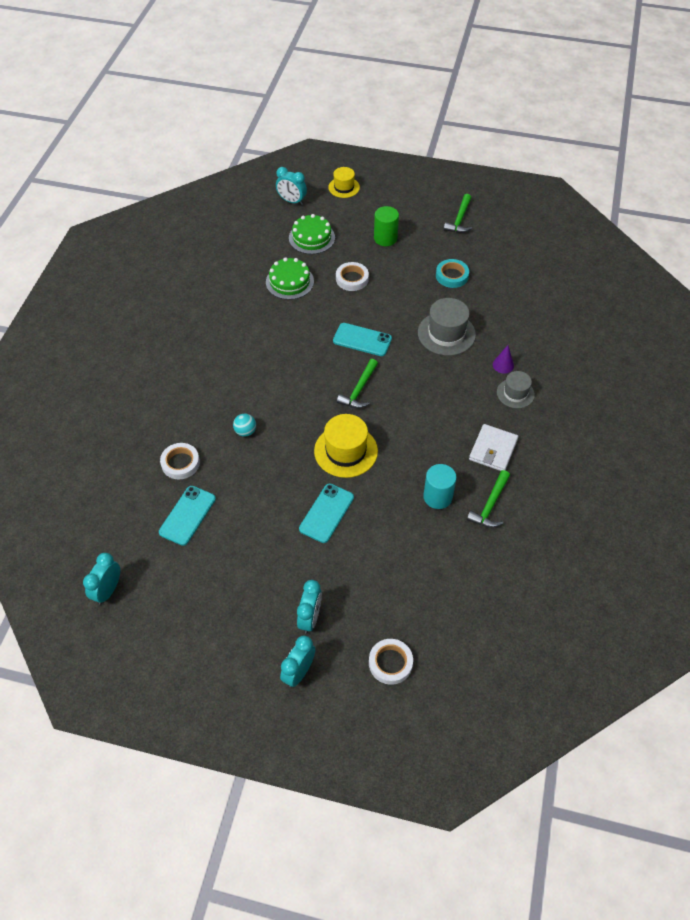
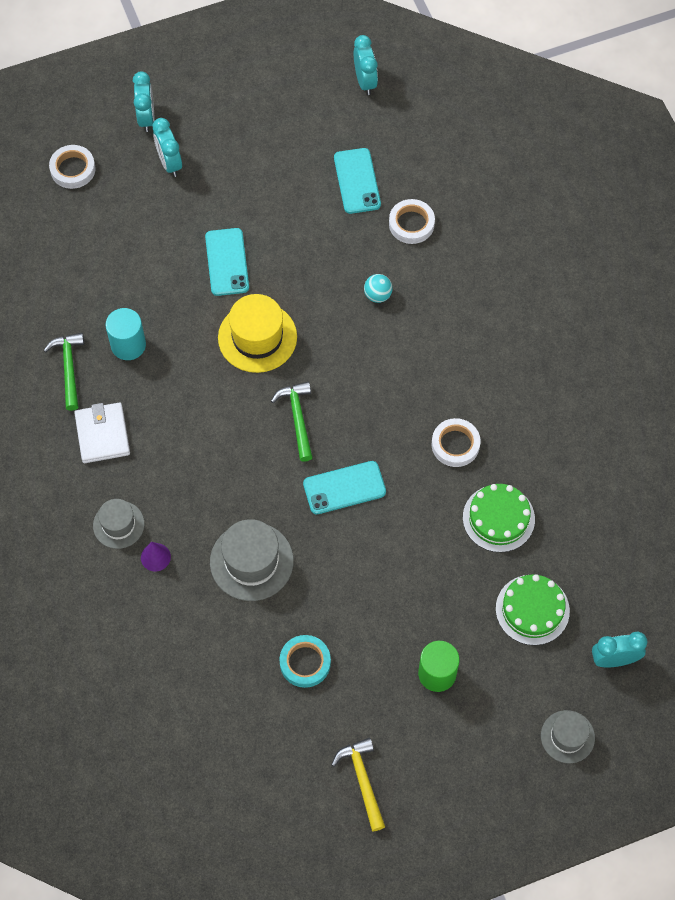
camera: 145 degrees right, 10 degrees up
yellow hat [328,167,360,198] -> grey hat [541,710,595,763]
white tape [336,262,369,291] -> white tape moved to [432,418,481,467]
green hammer [444,194,472,233] -> yellow hammer [331,738,385,831]

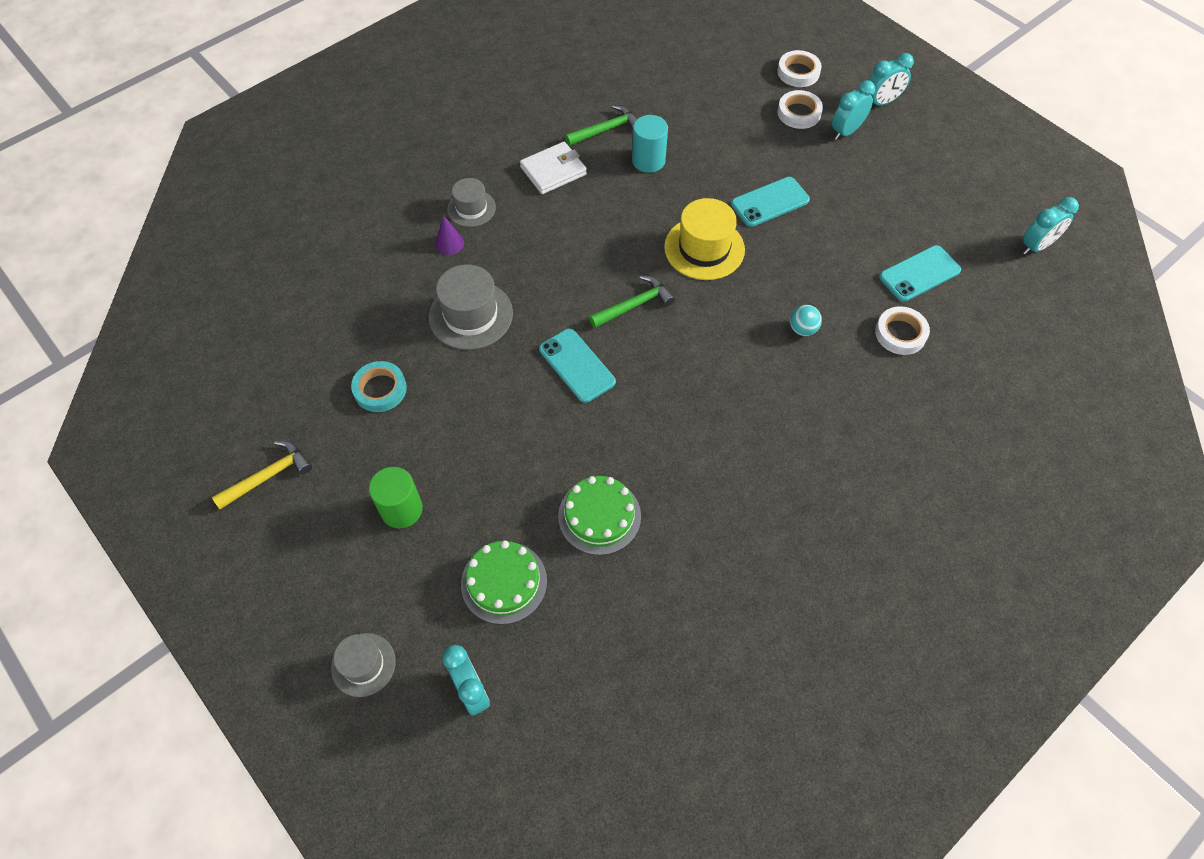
camera: 70 degrees right, 5 degrees down
white tape [432,418,481,467] -> white tape moved to [778,90,823,129]

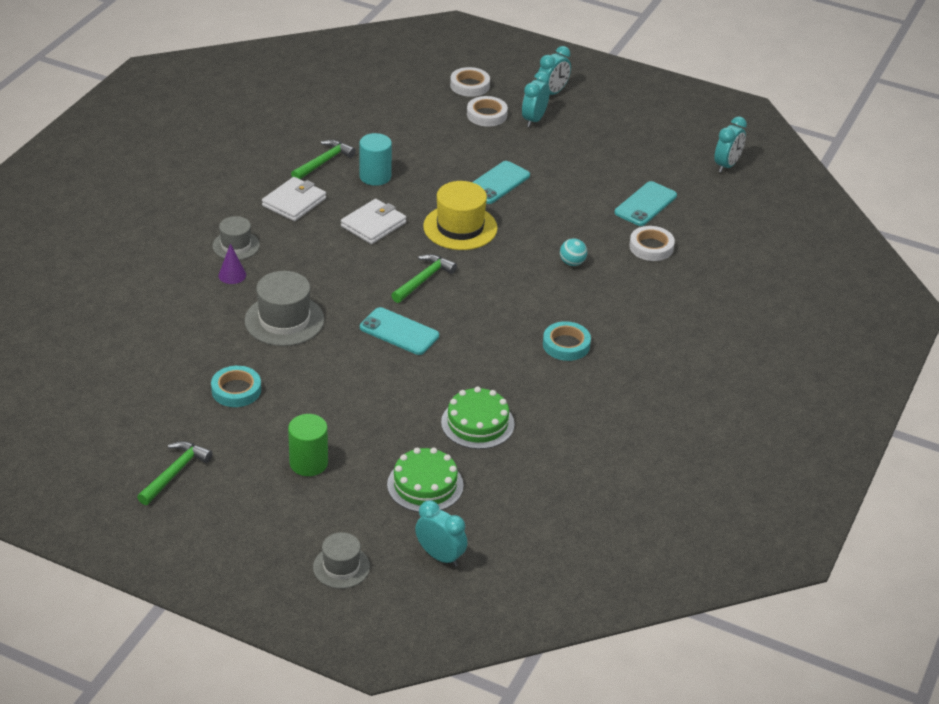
camera: 25 degrees left, 20 degrees down
yellow hammer [212,441,312,510] -> green hammer [137,441,213,505]
none -> white wallet [341,199,406,244]
none -> turquoise tape [543,321,591,361]

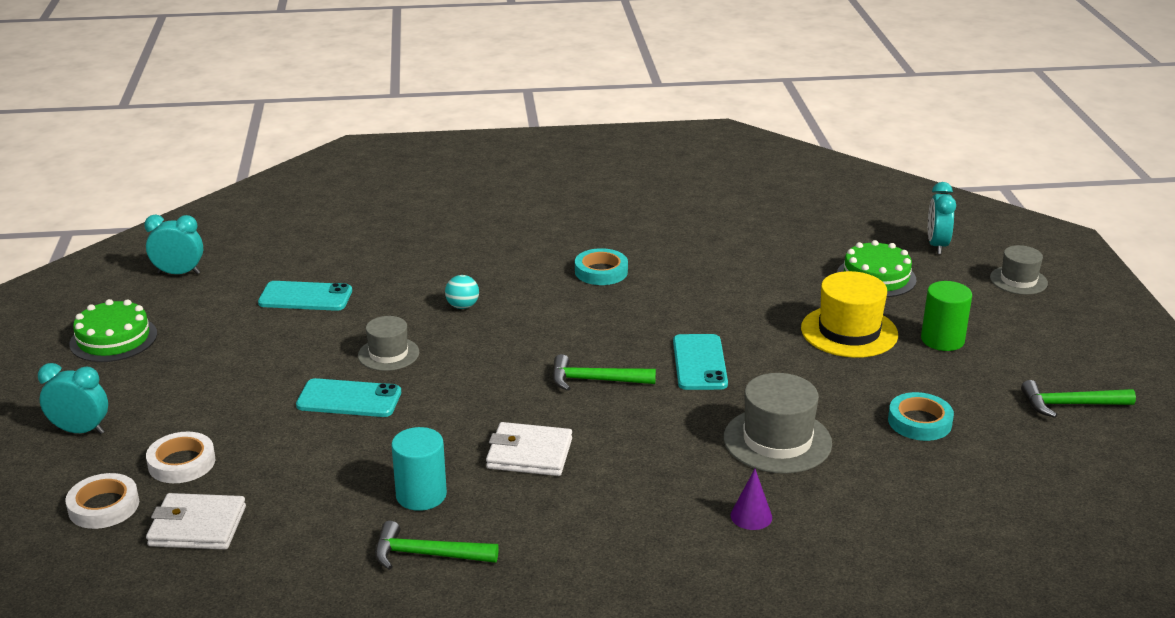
camera: 120 degrees left, 10 degrees down
grey hat [212,216,260,260] -> grey hat moved to [358,316,419,371]
white wallet [262,177,326,221] -> white wallet moved to [146,493,246,550]
yellow hat [423,181,498,250] -> yellow hat moved to [801,271,898,358]
green cake [441,387,515,449] -> green cake moved to [69,299,157,362]
turquoise clock [522,71,550,127] -> none
white tape [629,226,675,261] -> none

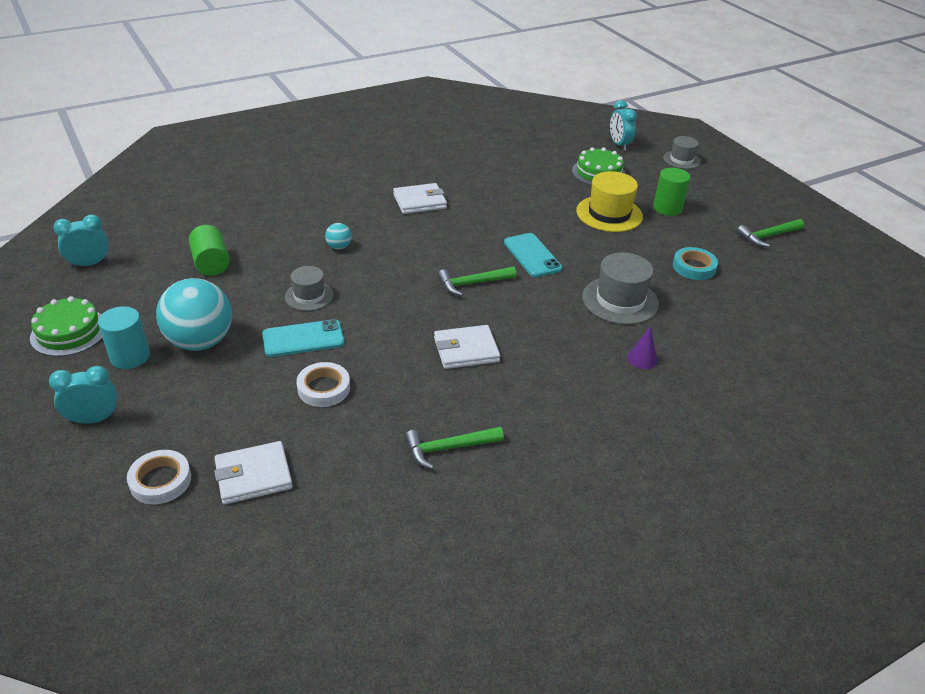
camera: 25 degrees left, 10 degrees up
white tape [146,432,215,483] -> white tape moved to [296,362,350,407]
turquoise phone [258,281,352,311] -> green cylinder [189,225,230,276]
turquoise cylinder [391,427,447,511] -> turquoise cylinder moved to [98,306,150,369]
turquoise tape [575,248,628,285] -> white wallet [393,183,447,214]
none -> turquoise ball [156,278,232,351]

